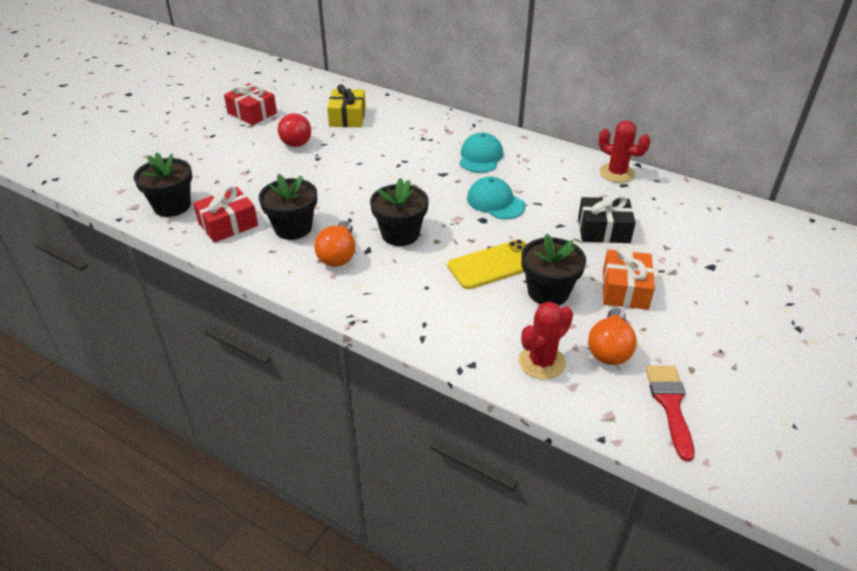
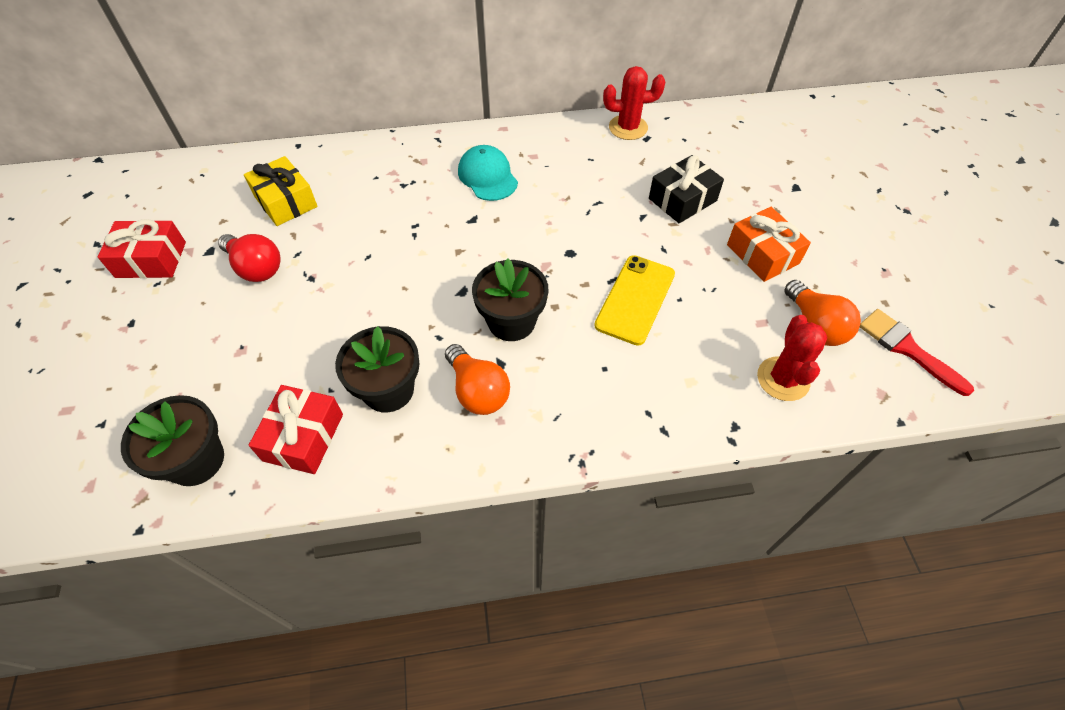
camera: 40 degrees left, 15 degrees up
turquoise cap [467,177,525,219] -> none
black flower pot [521,234,586,305] -> none

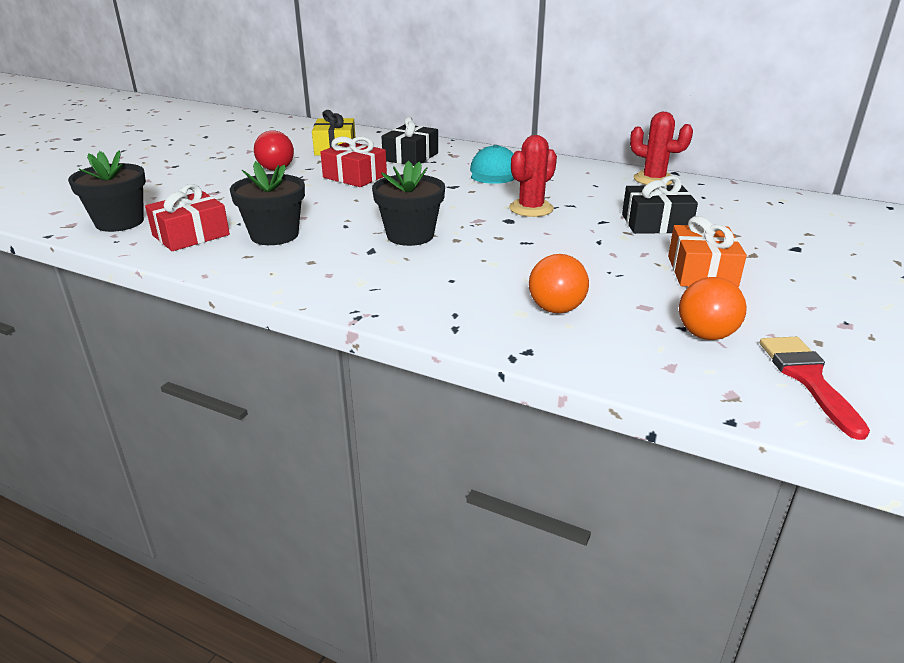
camera: 35 degrees right, 25 degrees down
red gift [97,219,186,278] -> red gift moved to [320,137,387,187]
orange light bulb [445,344,510,415] -> orange light bulb moved to [529,254,589,313]
yellow phone [594,255,675,346] -> none
red cactus [757,315,828,401] -> red cactus moved to [509,135,557,217]
none -> black gift [381,117,438,166]

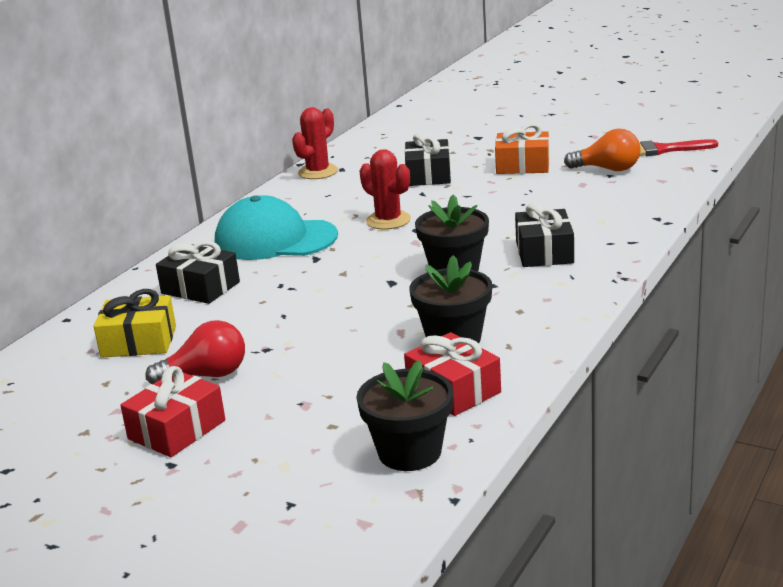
camera: 85 degrees left, 5 degrees down
red gift [320,137,387,187] -> red gift moved to [120,366,225,457]
turquoise cap [470,145,514,184] -> turquoise cap [215,195,338,260], size x1.59
orange light bulb [529,254,589,313] -> none
none -> black gift [515,203,574,267]

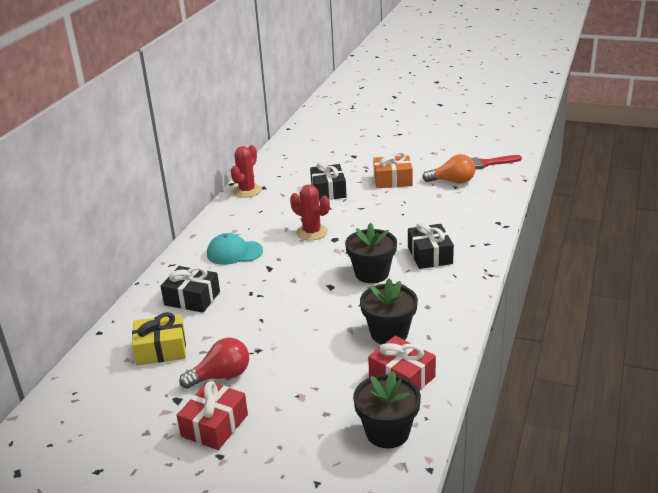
camera: 10 degrees left, 5 degrees up
turquoise cap [215,195,338,260] -> turquoise cap [207,233,263,265], size x0.63

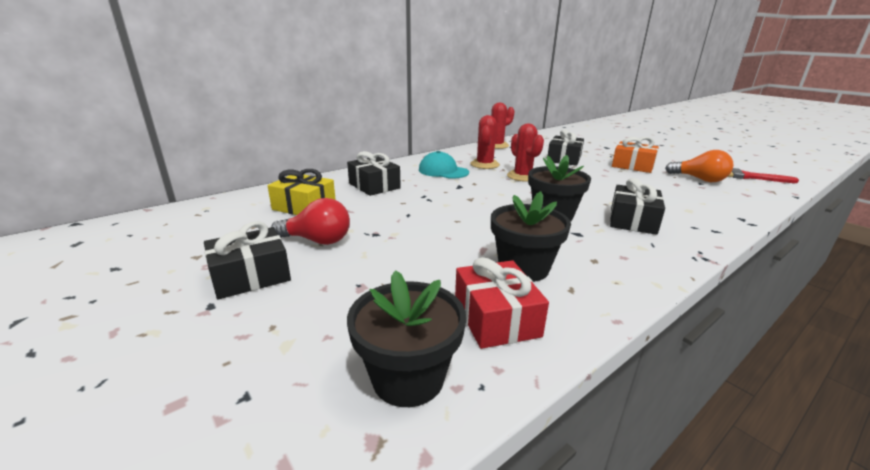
camera: 30 degrees right, 5 degrees down
red gift [177,381,248,450] -> black gift [204,221,291,299]
none -> red cactus [470,115,500,169]

